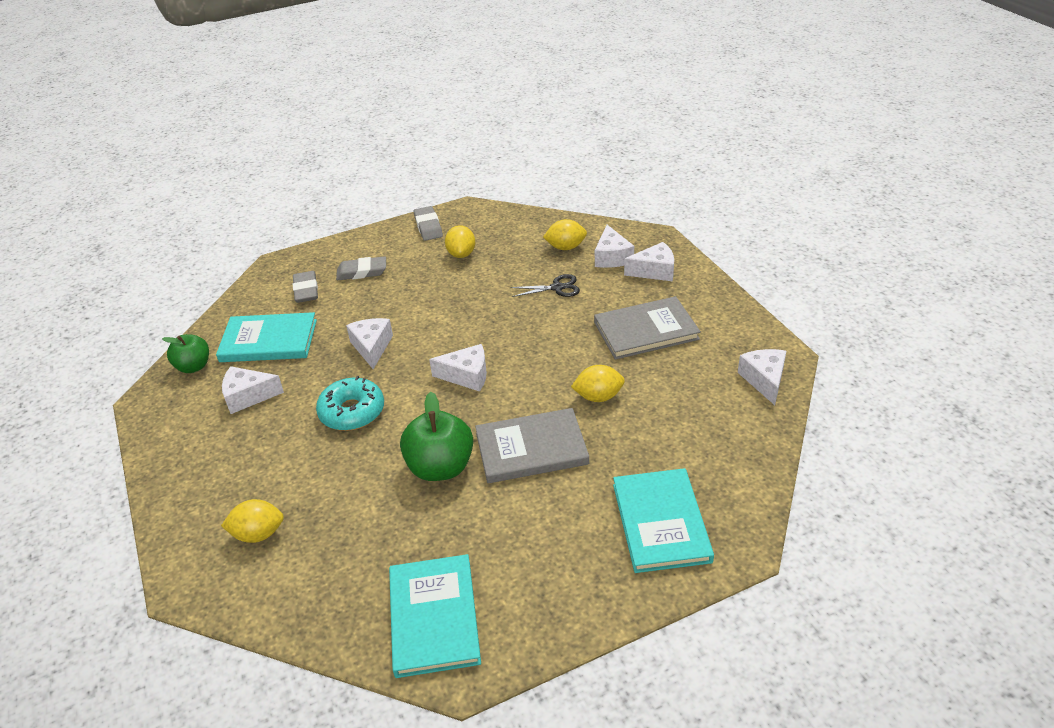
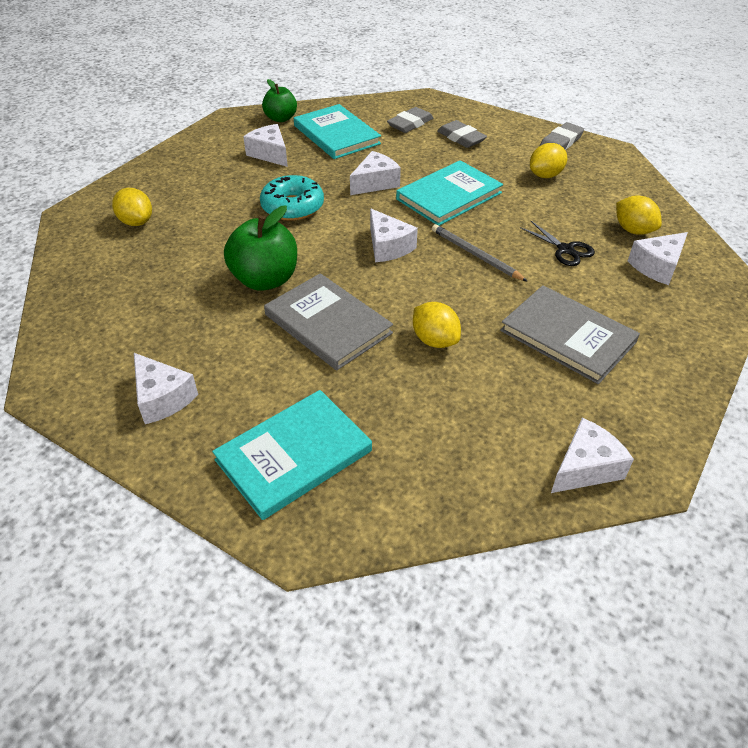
camera: 55 degrees right, 5 degrees up
turquoise book [389,554,481,678] -> turquoise book moved to [396,160,503,226]
white cheese [624,242,674,281] -> white cheese moved to [134,353,198,424]
none -> grey pencil [432,224,527,281]

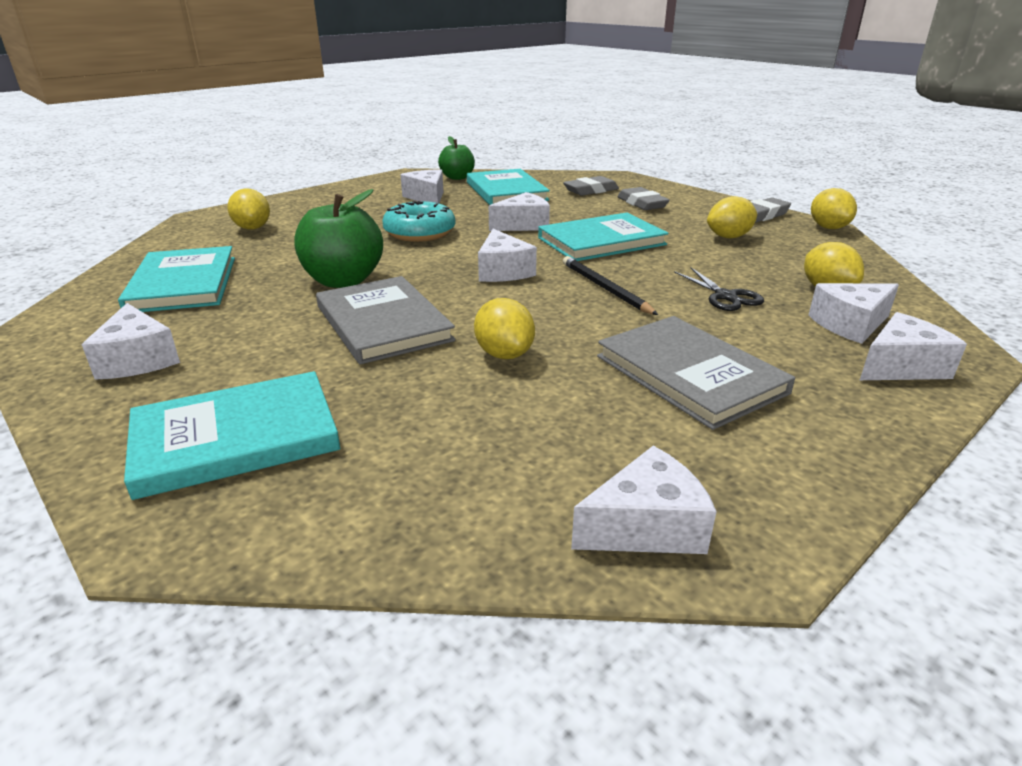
camera: 15 degrees right, 15 degrees down
grey pencil [432,224,527,281] -> black pencil [563,256,658,315]
none -> turquoise book [118,246,235,312]
none -> yellow lemon [811,188,857,229]
none -> white cheese [860,312,967,380]

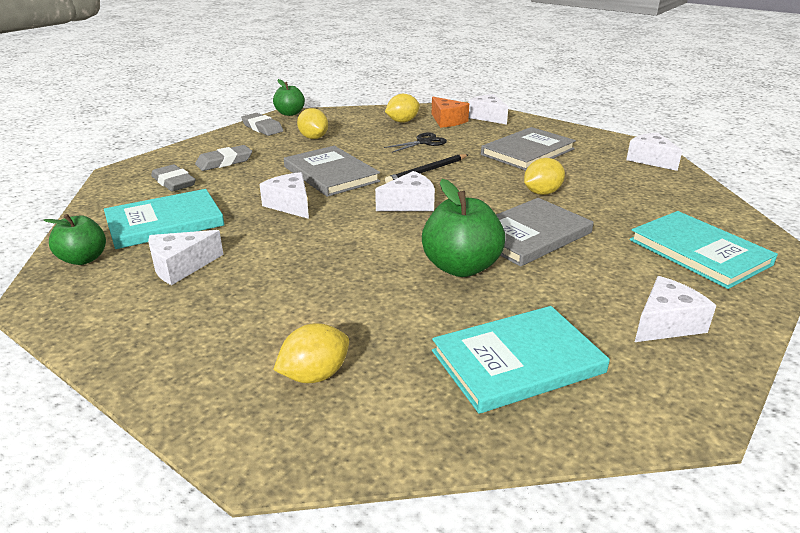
camera: 100 degrees left, 0 degrees up
turquoise donut [382,201,455,242] -> none
turquoise book [538,213,669,261] -> grey book [284,146,380,197]
white cheese [809,283,899,344] -> orange cheese [432,97,469,128]
yellow lemon [811,188,857,229] -> green apple [273,79,305,116]

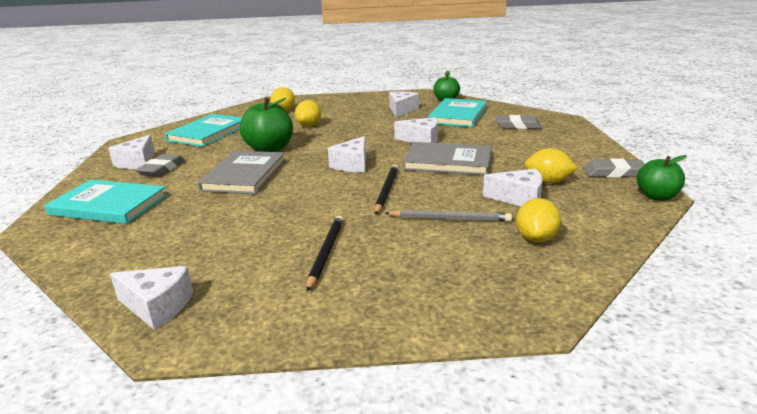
camera: 140 degrees right, 5 degrees down
grey eraser [195,145,252,171] -> grey eraser moved to [136,154,185,177]
black scissors [384,133,447,153] -> grey pencil [385,210,512,222]
orange cheese [432,97,469,128] -> none
white cheese [468,94,508,125] -> white cheese moved to [483,169,543,206]
grey book [481,127,576,171] -> black pencil [306,215,344,291]
yellow lemon [524,158,565,195] -> yellow lemon moved to [295,100,321,127]

